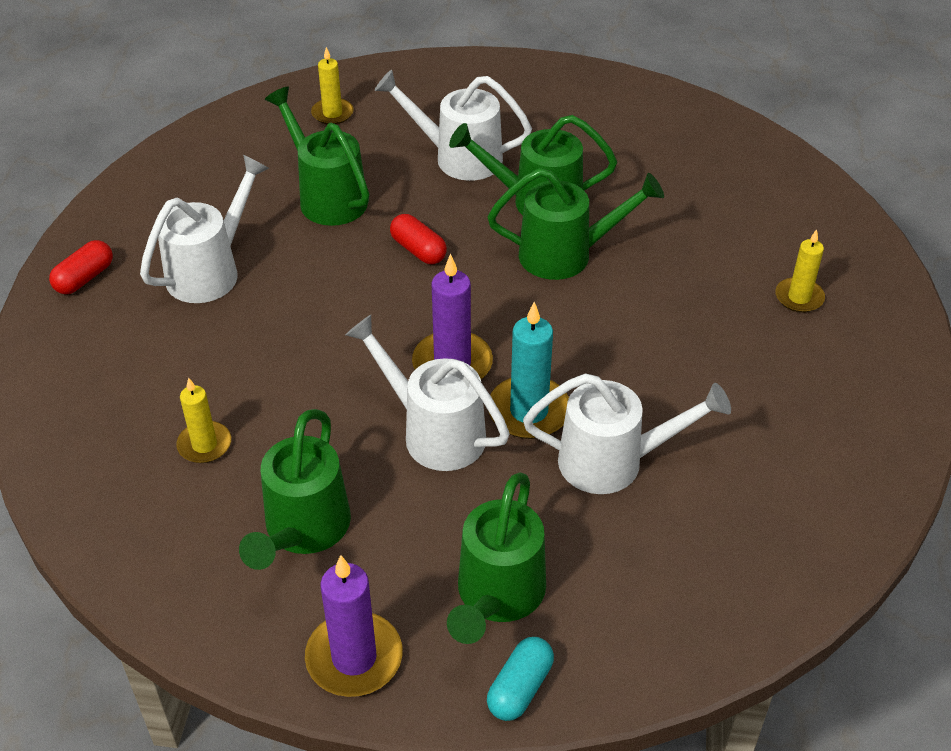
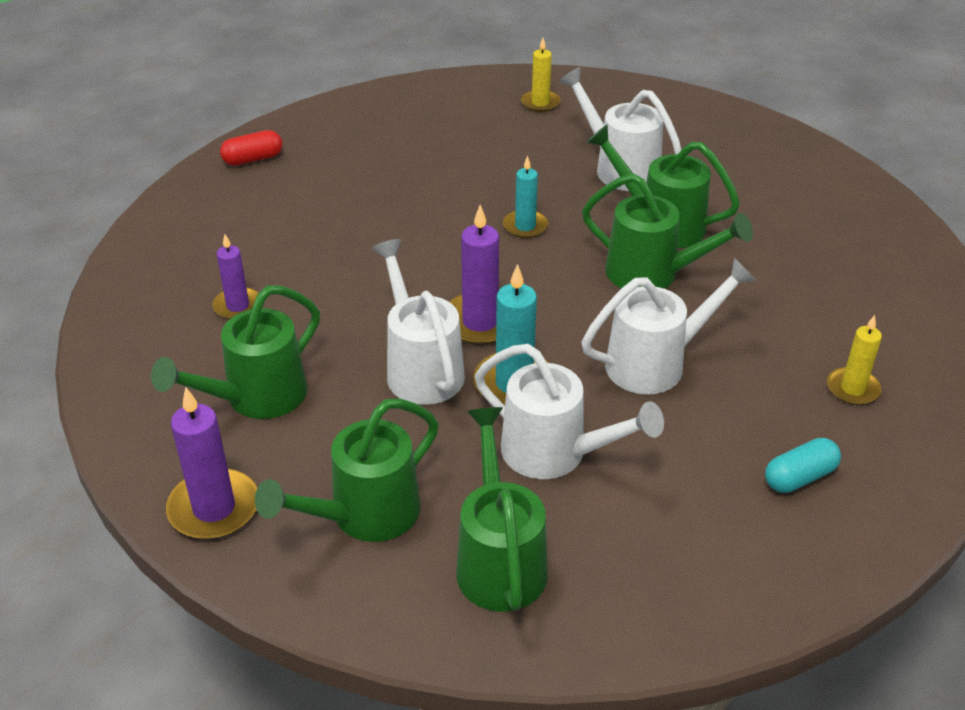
camera: 30 degrees right, 5 degrees down
white watering can [140,155,269,303] -> white watering can moved to [581,258,756,395]
yellow candle [176,377,231,463] -> purple candle [212,234,258,320]
green watering can [265,86,369,226] -> green watering can moved to [456,407,548,612]
red capsule [390,214,447,264] -> turquoise candle [503,156,548,238]
turquoise capsule [487,637,554,721] -> turquoise capsule moved to [765,438,841,493]

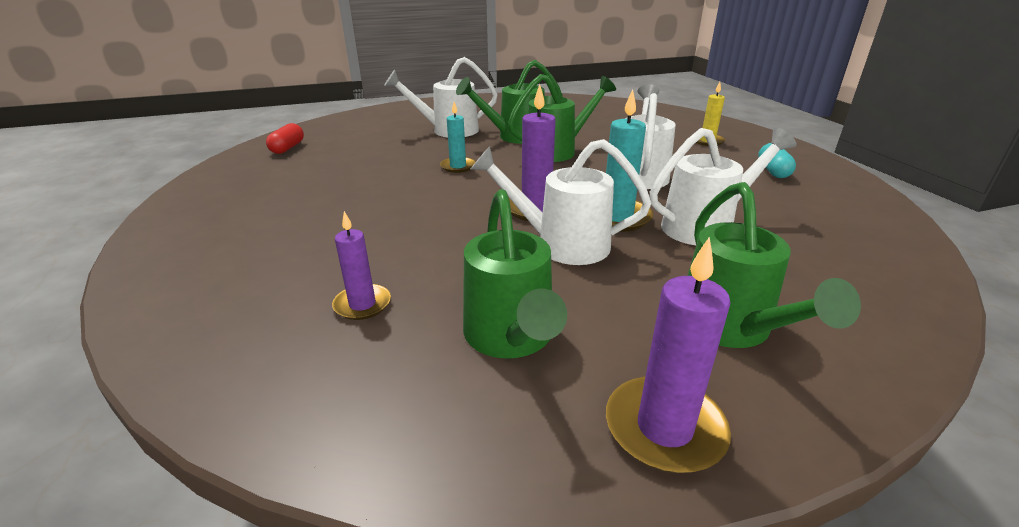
camera: 55 degrees left, 10 degrees down
red capsule [220,130,283,166] -> red capsule moved to [266,123,304,154]
green watering can [456,407,548,612] -> none
yellow candle [521,38,560,112] -> none

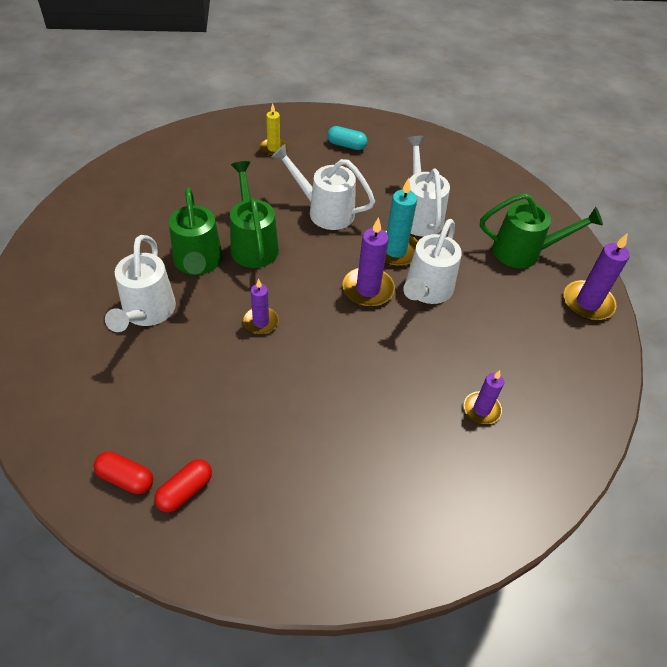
camera: 80 degrees left, 20 degrees up
turquoise candle [440,102,475,173] -> purple candle [243,279,279,334]
green watering can [463,189,567,359] -> none
none -> red capsule [154,459,212,512]

